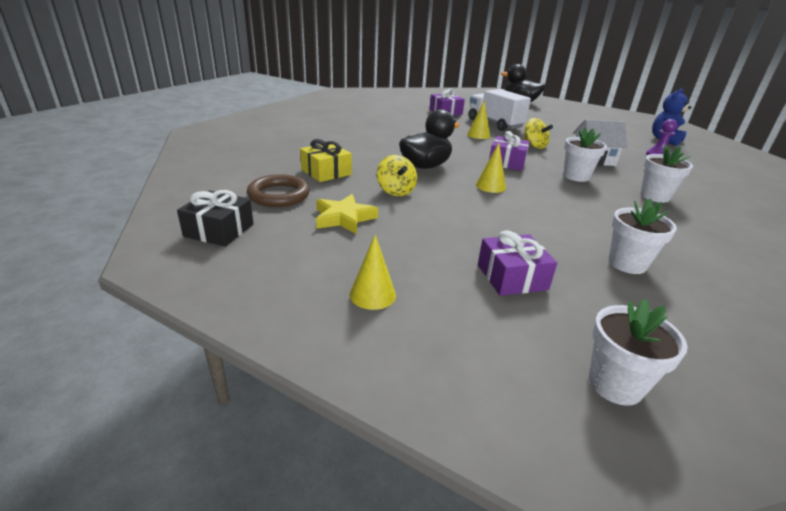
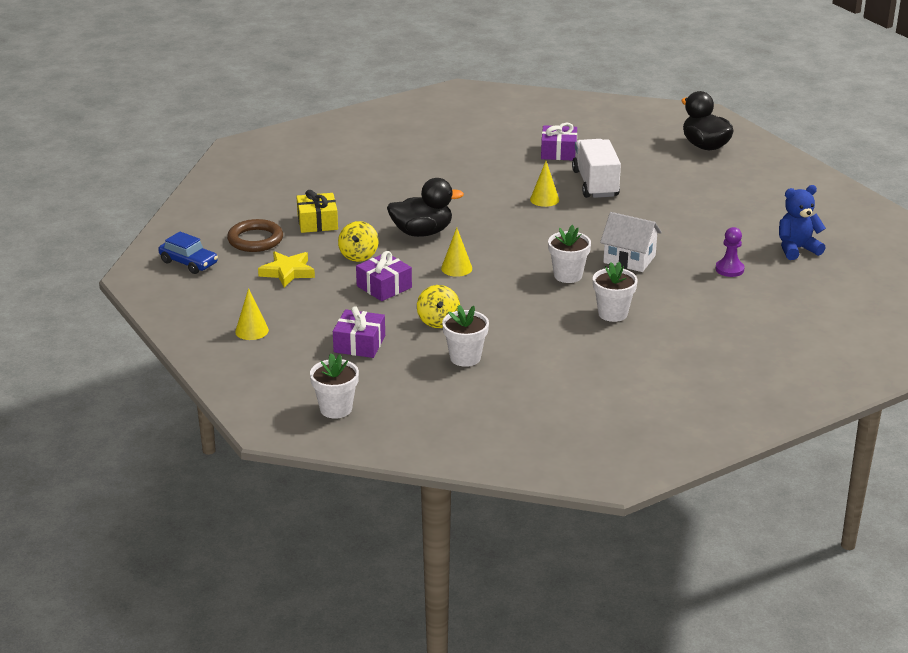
camera: 30 degrees right, 0 degrees up
black gift [177,190,254,247] -> blue car [158,231,218,274]
purple gift [489,131,530,171] -> purple gift moved to [356,251,412,301]
yellow spinning top [523,118,553,149] -> yellow spinning top moved to [417,285,460,328]

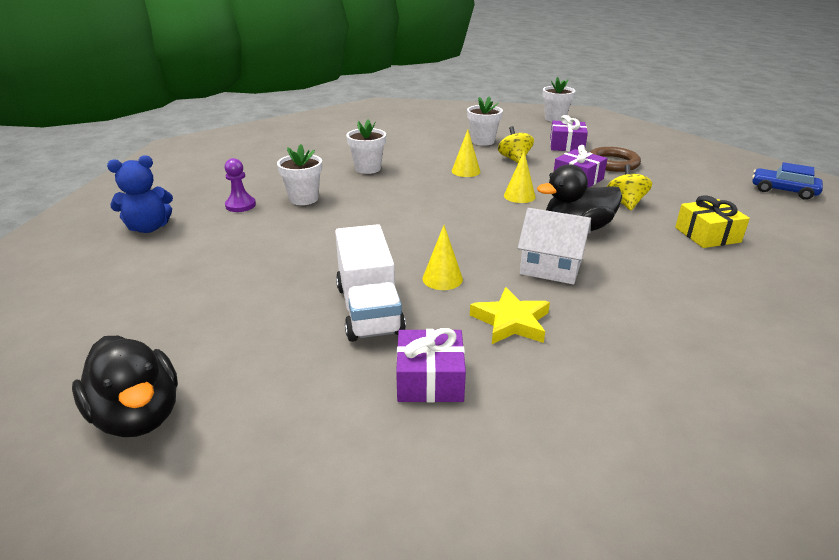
camera: 175 degrees right, 0 degrees up
brown ring [227,219,283,252] -> brown ring moved to [590,147,641,172]
yellow cone [235,288,269,340] -> yellow cone moved to [452,130,480,177]
yellow star [258,251,315,287] -> yellow star moved to [470,287,550,344]
white flower pot [548,225,591,283] -> white flower pot moved to [277,144,322,205]
white house [600,212,662,272] -> white house moved to [518,208,591,284]

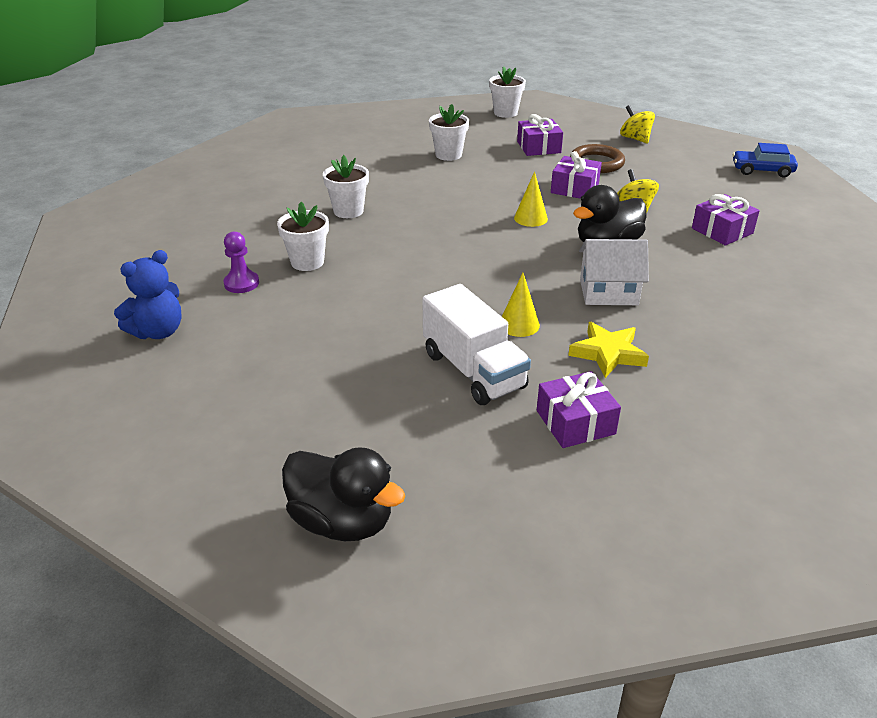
camera: 20 degrees left, 5 degrees up
yellow cone [452,130,480,177] -> none
yellow spinning top [498,126,534,163] -> yellow spinning top moved to [620,105,655,144]
yellow gift [675,195,750,248] -> purple gift [692,194,760,246]

